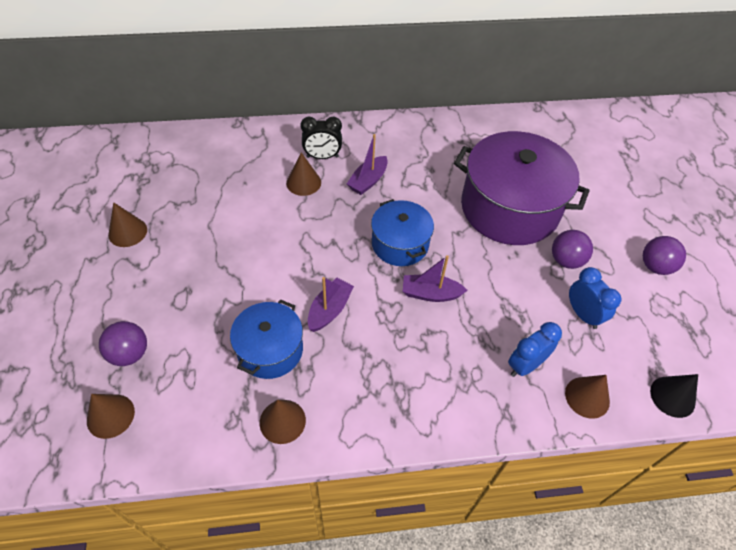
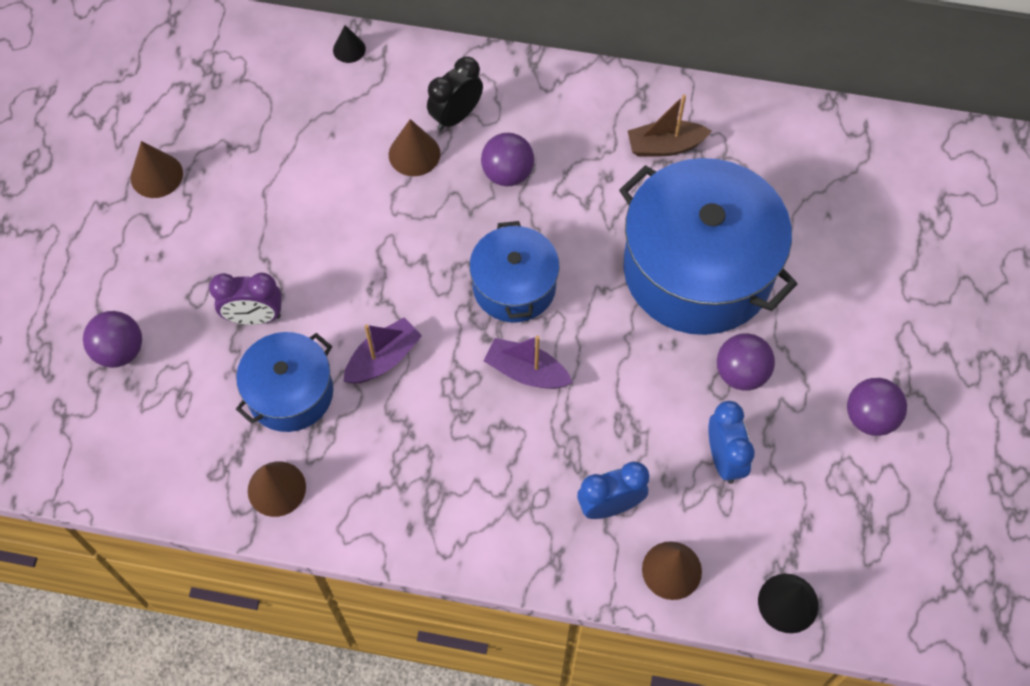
camera: 20 degrees right, 10 degrees up
brown cone [87,394,135,439] -> none
black clock [301,117,342,159] -> black clock turned 120 degrees clockwise [427,56,483,131]
purple boat [347,134,388,195] -> purple ball [481,133,534,186]
purple pot [454,131,589,245] -> blue pot [619,158,798,335]
none -> purple clock [209,273,282,325]
none -> black cone [333,25,366,63]
none -> brown boat [628,95,711,157]

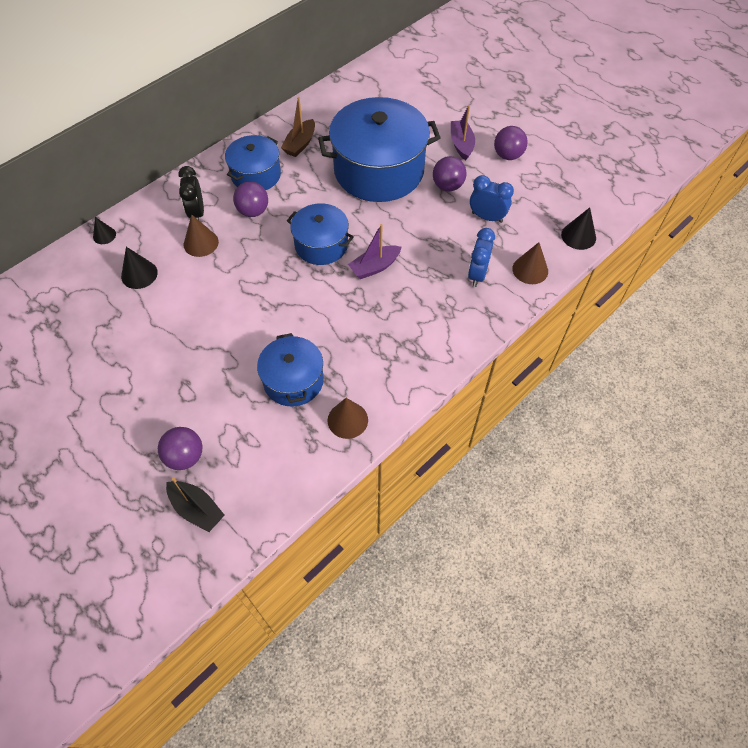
camera: 55 degrees left, 5 degrees down
brown cone [130,141,183,198] -> none
purple clock [209,273,282,325] -> none
purple boat [343,317,422,384] -> purple boat moved to [451,105,475,160]
none -> black cone [121,247,158,289]
none -> black boat [166,477,225,532]
none -> blue pot [225,135,281,190]

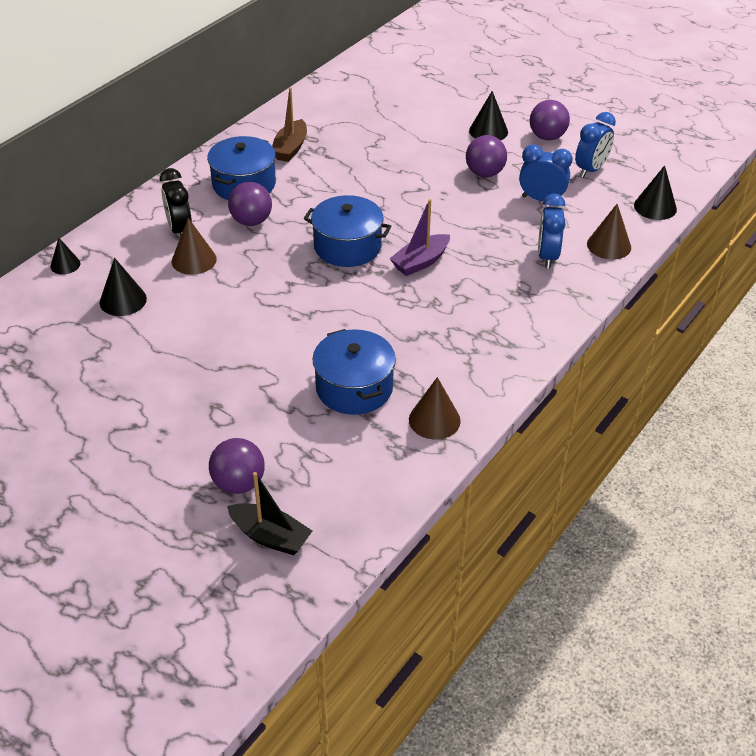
camera: 10 degrees left, 15 degrees down
blue pot [318,97,440,202] -> none
purple boat [451,105,475,160] -> black cone [469,91,508,140]
none -> blue clock [575,112,616,178]

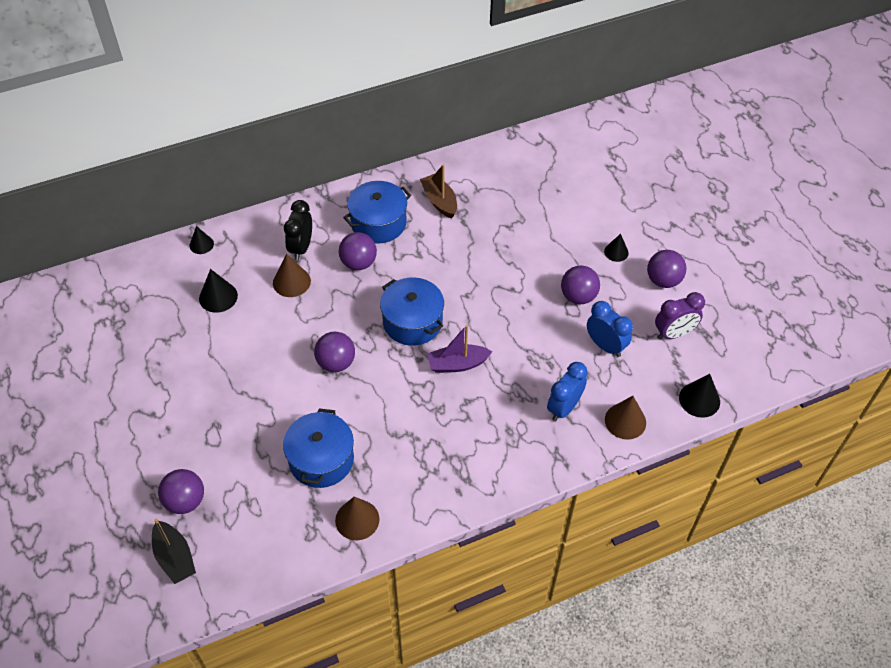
camera: 30 degrees right, 10 degrees up
brown boat [272,87,307,162] -> brown boat turned 105 degrees clockwise [420,164,457,218]
black cone [469,91,508,140] -> black cone [604,234,629,262], size x0.66
blue clock [575,112,616,178] -> purple clock [655,292,705,340]
none -> purple ball [314,332,355,372]

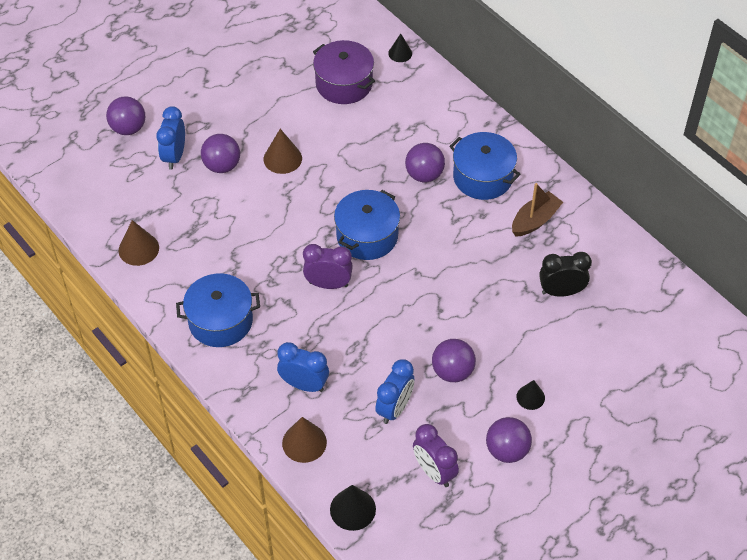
camera: 75 degrees right, 0 degrees up
black boat [152,519,196,584] -> none
black cone [199,269,238,313] -> purple pot [313,40,375,104]
brown cone [273,254,311,297] -> brown cone moved to [264,129,302,174]
blue pot [283,408,354,488] -> blue pot moved to [176,273,260,347]
black clock [284,200,312,260] -> black clock moved to [539,252,592,297]
purple ball [314,332,355,372] -> purple ball moved to [201,134,240,173]
purple boat [427,325,492,373] -> purple clock [303,244,353,289]
none -> blue clock [156,106,185,170]

